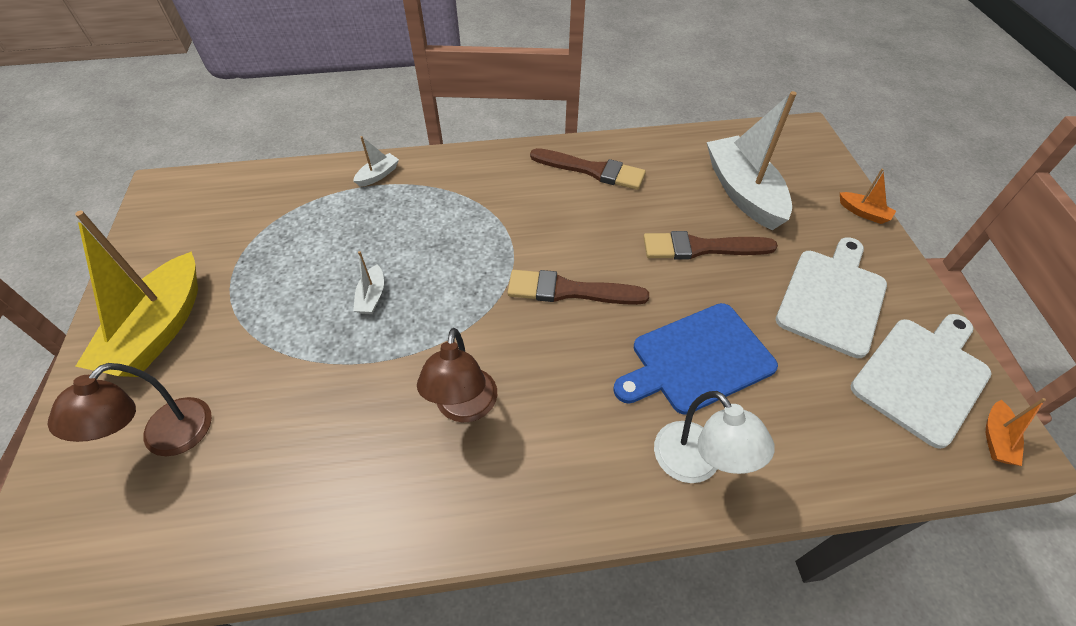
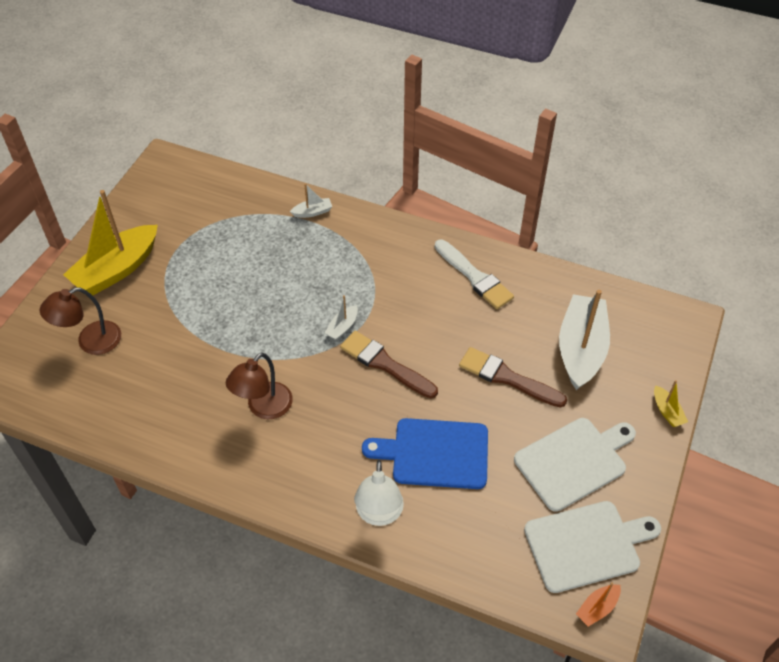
camera: 30 degrees right, 0 degrees up
white boat [353,251,384,314] -> white boat moved to [325,295,358,340]
brown brush [530,148,646,190] -> white brush [435,239,514,309]
orange boat [840,168,896,224] -> yellow boat [654,380,688,427]

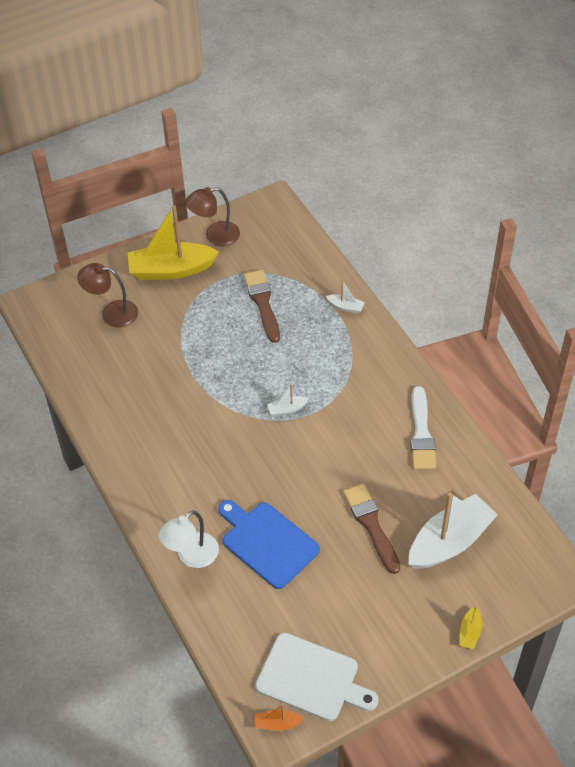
camera: 40 degrees right, 0 degrees up
brown lamp [226,352,293,419] -> brown lamp moved to [186,187,240,246]
brown brush [340,331,438,398] -> brown brush moved to [244,270,280,343]
white cutting board [514,418,636,512] -> none

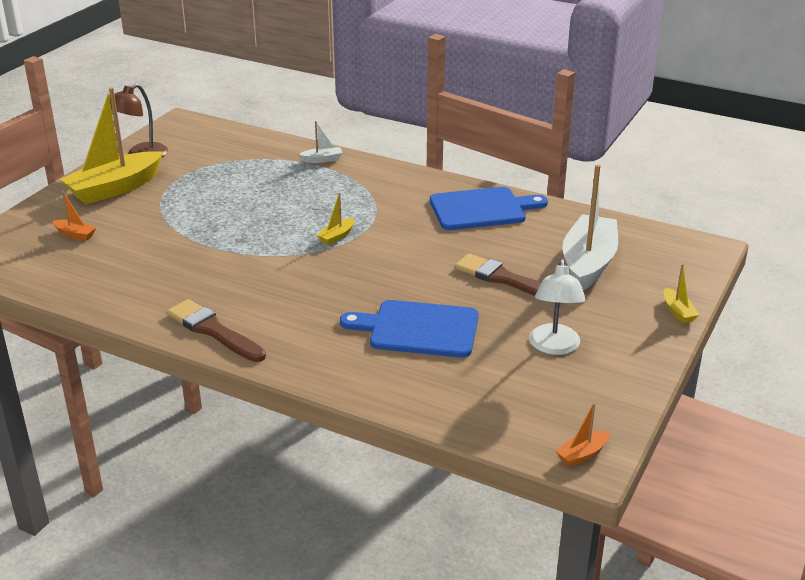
camera: 35 degrees left, 20 degrees down
brown lamp [77,263,138,328] -> orange boat [53,192,96,241]
white lamp [158,510,219,568] -> white lamp moved to [529,259,586,355]
brown brush [244,270,280,343] -> brown brush moved to [167,299,266,362]
white cutting board [256,633,379,721] -> none
white boat [267,384,308,416] -> yellow boat [317,193,355,245]
white brush [411,386,436,469] -> blue cutting board [430,187,548,230]

